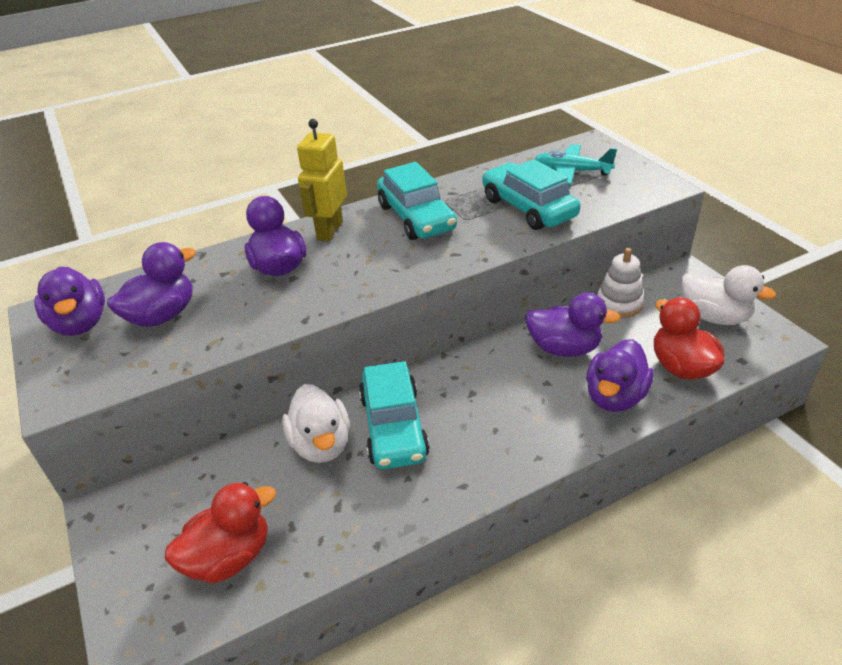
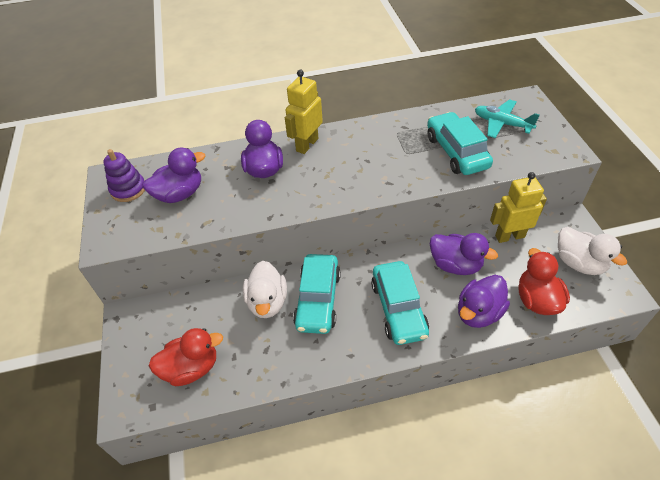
camera: 15 degrees right, 10 degrees up
purple duck [34,267,105,336] -> purple stacking toy [103,149,145,202]
turquoise car [377,162,457,240] -> turquoise car moved to [371,261,429,345]
white stacking toy [597,248,644,318] -> yellow robot [490,172,547,243]

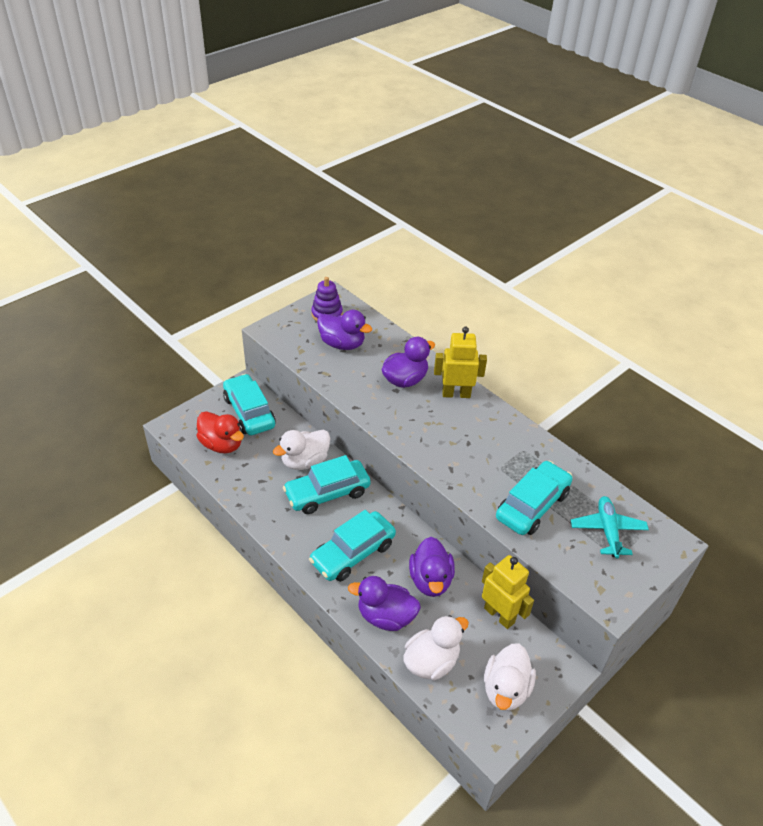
camera: 55 degrees right, 5 degrees down
red duck [518,248,570,315] -> white duck [403,615,469,680]
none -> turquoise car [223,374,276,436]

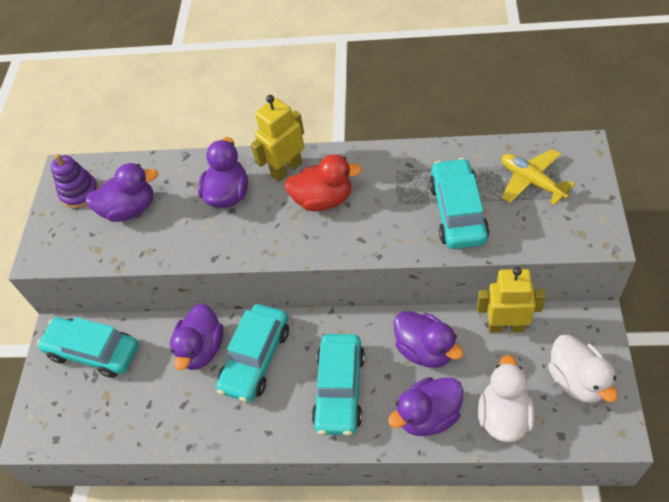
camera: 35 degrees left, 10 degrees up
red duck [196,411,244,454] -> red duck moved to [284,154,362,212]
white duck [273,430,330,470] -> purple duck [170,304,223,370]
turquoise plane [571,496,649,558] -> yellow plane [502,149,575,205]

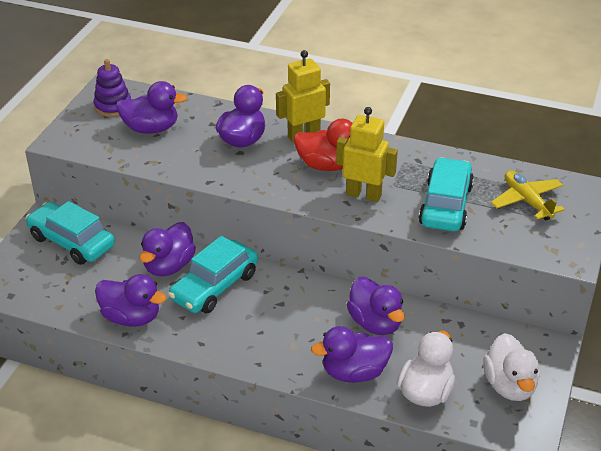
camera: 10 degrees right, 15 degrees down
turquoise car [312,334,365,435] -> none
yellow robot [477,267,546,333] -> yellow robot moved to [336,107,398,202]
none -> purple duck [95,274,167,327]

